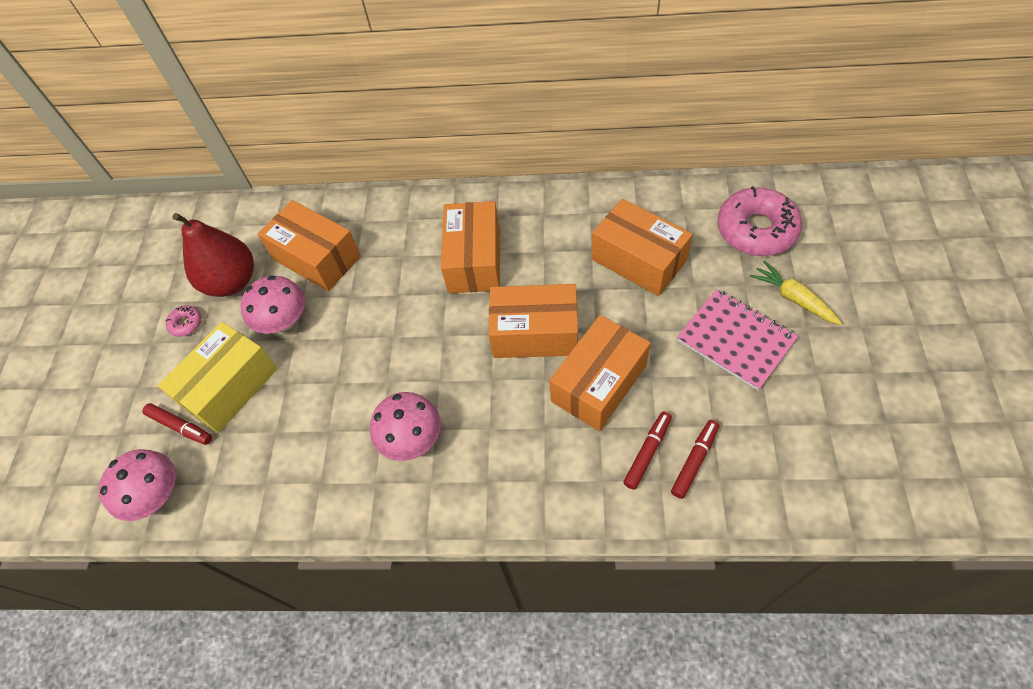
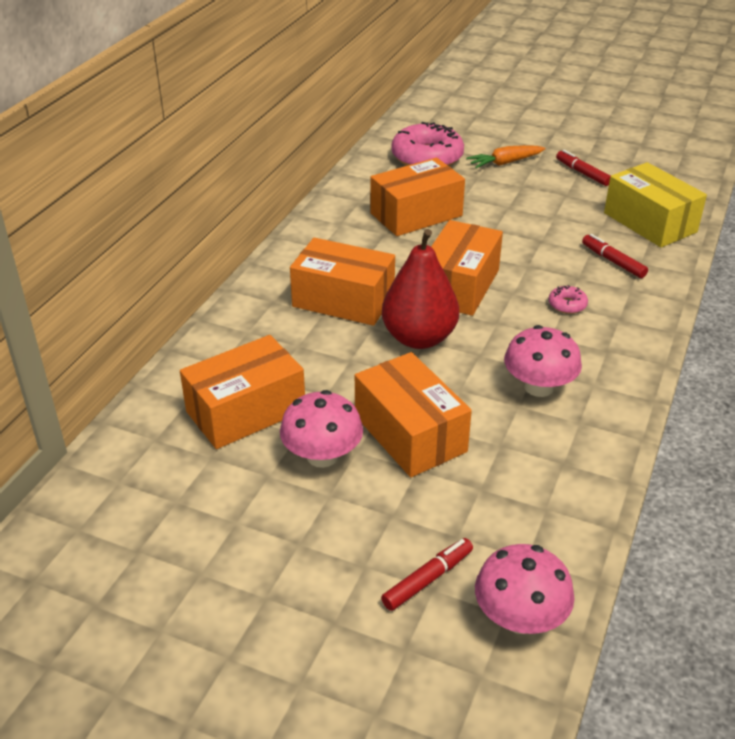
camera: 75 degrees left, 20 degrees down
yellow box [158,322,278,433] -> yellow box moved to [604,162,707,247]
pink donut [165,305,202,337] -> pink donut moved to [549,285,588,314]
red pear [173,213,254,297] -> red pear moved to [382,229,459,349]
orange box [549,315,651,431] -> orange box moved to [355,352,472,477]
red marker [671,420,719,499] -> red marker moved to [556,150,610,186]
pink notebook [677,289,798,390] -> none
yellow carrot [750,261,842,325] -> orange carrot [466,145,546,168]

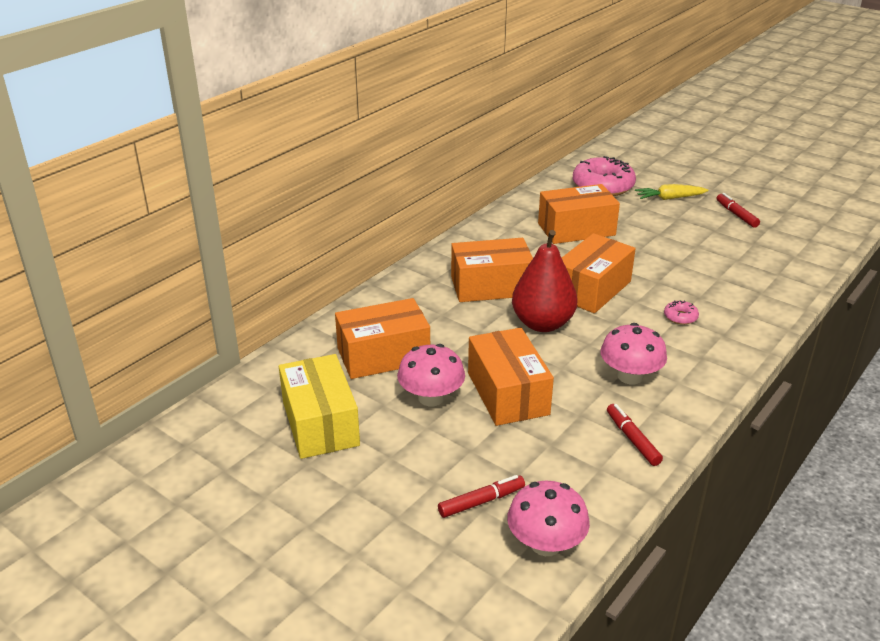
camera: 15 degrees right, 5 degrees down
orange box [290,238,395,326] -> orange box turned 45 degrees counterclockwise [451,238,533,302]
orange carrot [466,145,546,168] -> yellow carrot [635,184,709,200]
red marker [582,234,648,278] -> red marker moved to [607,404,663,466]
yellow box [604,162,707,247] -> yellow box moved to [279,354,360,459]

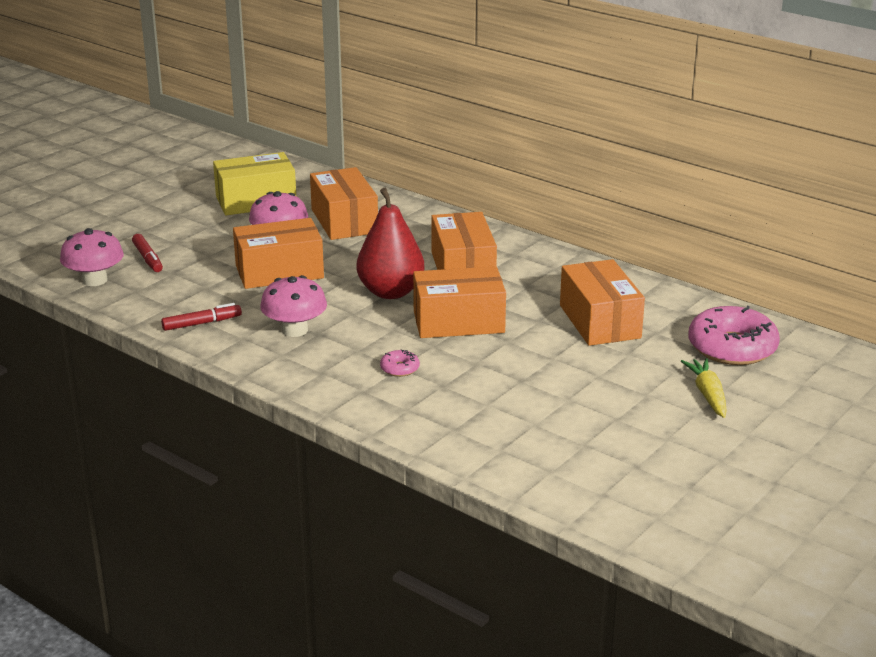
camera: 90 degrees right, 5 degrees down
orange box [562,233,636,313] -> orange box turned 45 degrees counterclockwise [413,266,506,338]
red marker [717,193,760,228] -> none

